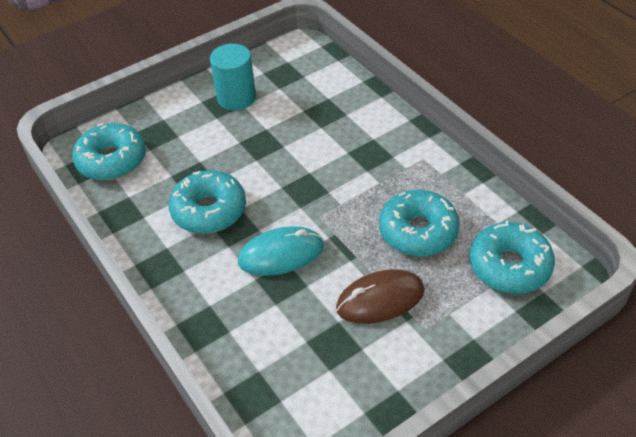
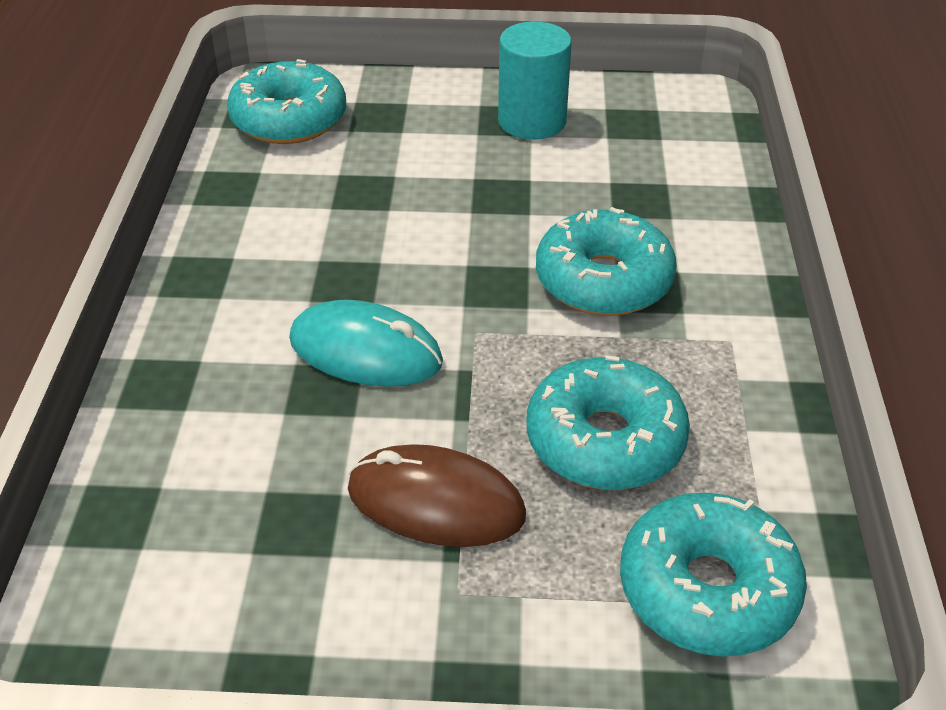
camera: 35 degrees right, 5 degrees down
turquoise donut [168,170,246,234] -> turquoise donut moved to [536,207,677,316]

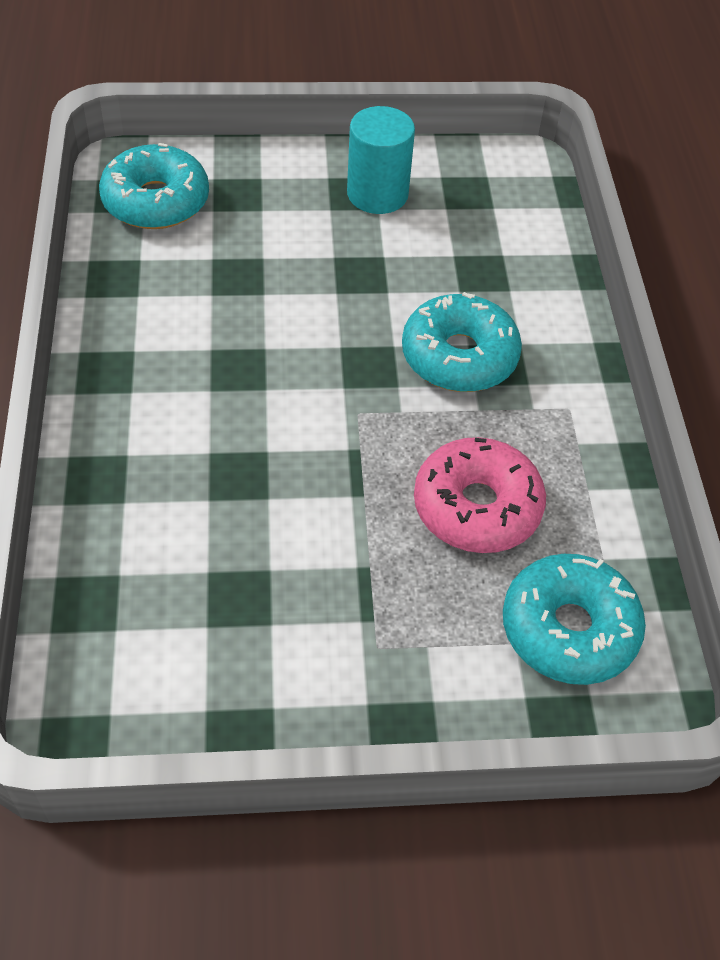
camera: 10 degrees left, 10 degrees up
turquoise mouse [289,300,443,387] -> none
brown mouse [348,444,526,547] -> none
turquoise donut [527,355,690,490] -> pink donut [414,437,546,553]

